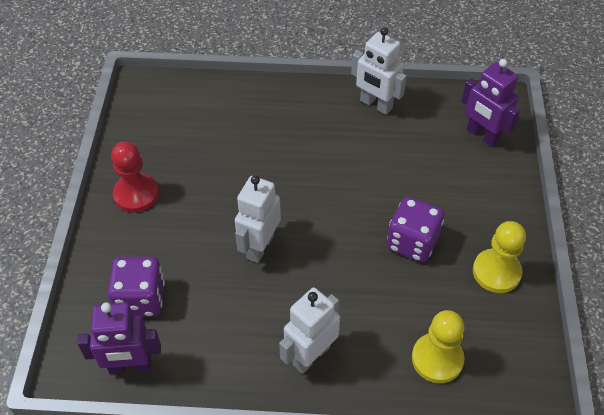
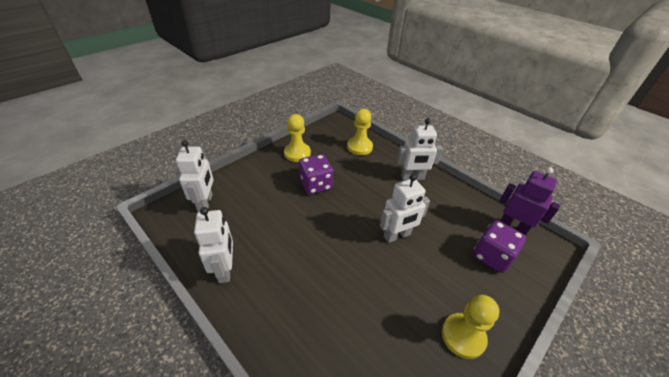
camera: 140 degrees left, 10 degrees down
red pawn [111,142,159,213] -> yellow pawn [442,295,500,359]
purple robot [462,59,520,147] -> white robot [176,140,214,212]

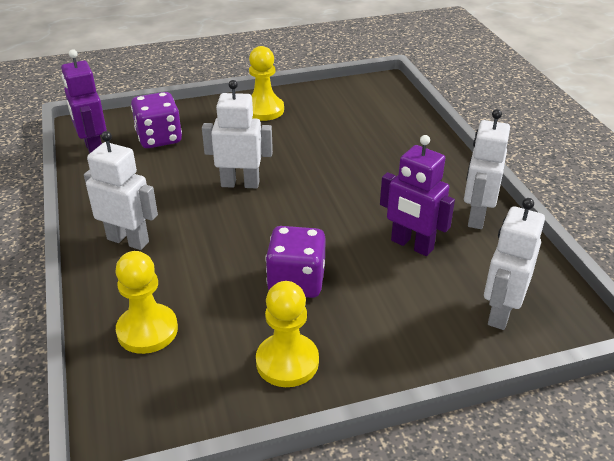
camera: 150 degrees left, 5 degrees down
none -> purple robot [380,135,455,256]

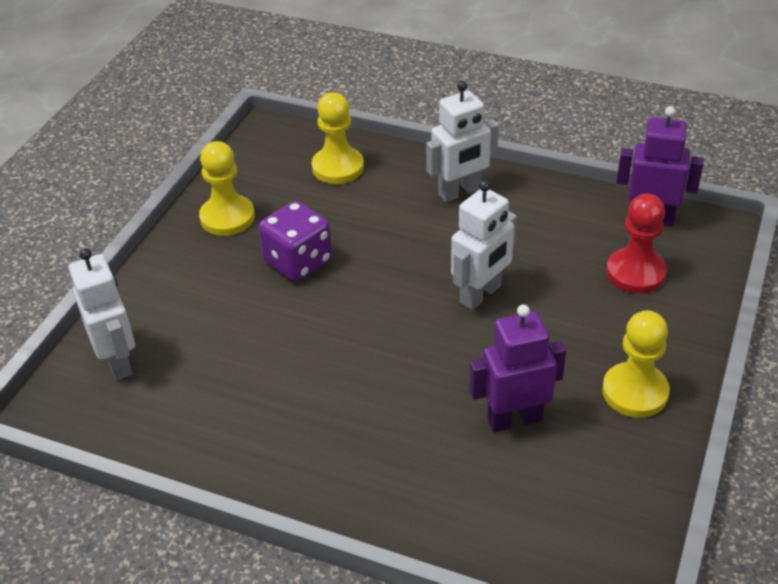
camera: 130 degrees right, 5 degrees up
purple dice [131,92,182,148] -> red pawn [606,193,667,293]
purple robot [380,135,455,256] -> purple robot moved to [469,304,566,432]
white robot [464,109,510,229] -> none

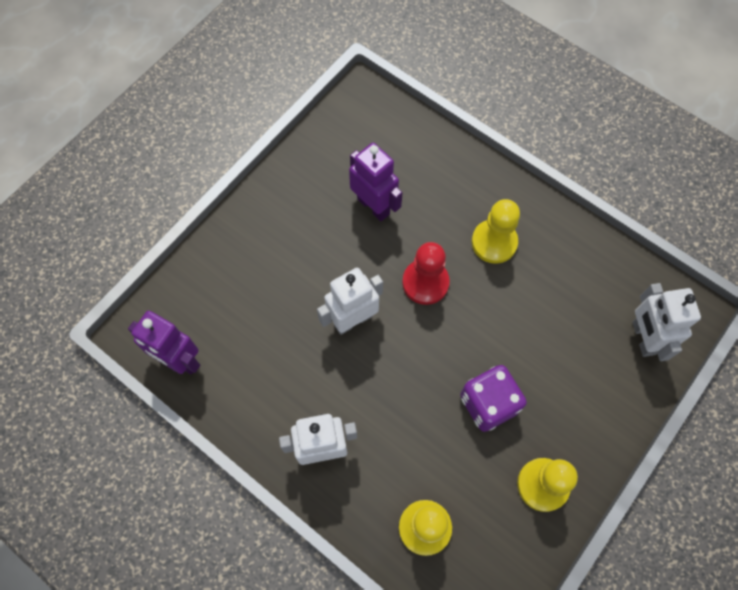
camera: 165 degrees left, 25 degrees up
purple robot [469,304,566,432] -> purple robot turned 135 degrees counterclockwise [349,143,403,221]
yellow pawn [602,310,670,418] -> yellow pawn moved to [471,199,520,264]
red pawn [606,193,667,293] -> red pawn moved to [402,242,450,305]

